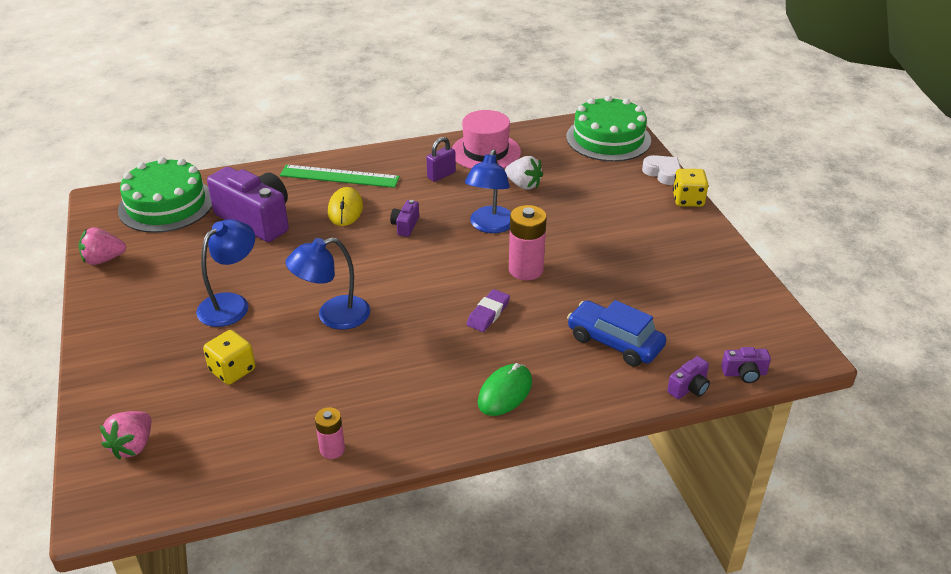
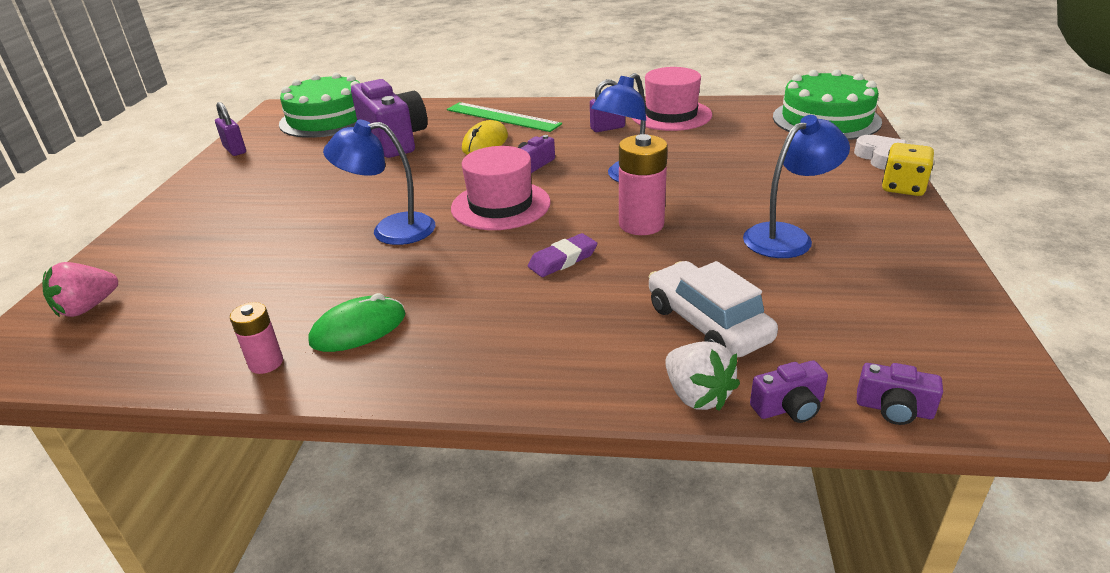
camera: 25 degrees right, 5 degrees down
pink strawberry [78,227,126,265] -> purple padlock [215,102,246,156]
blue lamp [196,219,255,327] -> blue lamp moved to [743,115,850,258]
yellow dice [203,330,255,385] -> none
green mouse [478,363,532,416] -> green mouse moved to [309,293,406,352]
white strawberry [505,156,543,190] -> white strawberry moved to [665,341,740,411]
blue car [567,300,666,367] -> white car [648,261,778,357]
none -> pink hat [451,146,551,230]

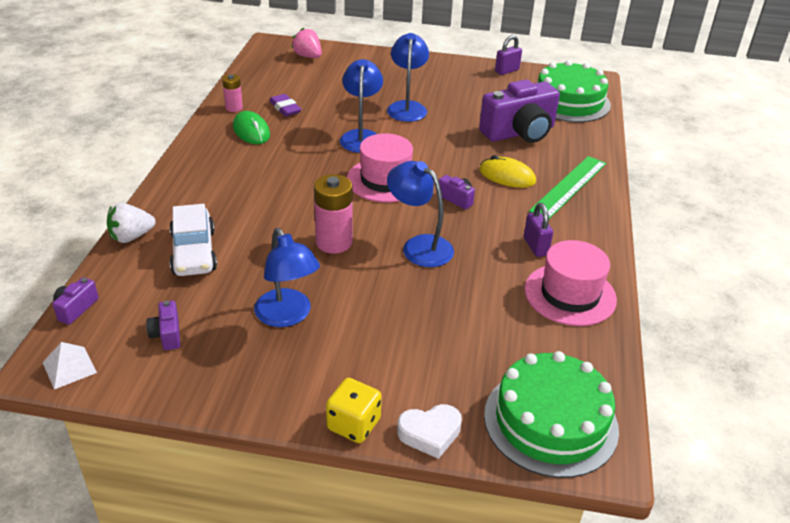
camera: 90 degrees right, 5 degrees up
purple eraser [528,233,597,277] -> purple eraser moved to [269,94,302,117]
white car [648,261,778,357] -> white car turned 105 degrees clockwise [169,204,217,276]
purple camera [750,360,828,423] -> purple camera moved to [146,300,180,350]
none -> white pyramid [42,342,97,389]
none -> blue lamp [387,33,429,122]

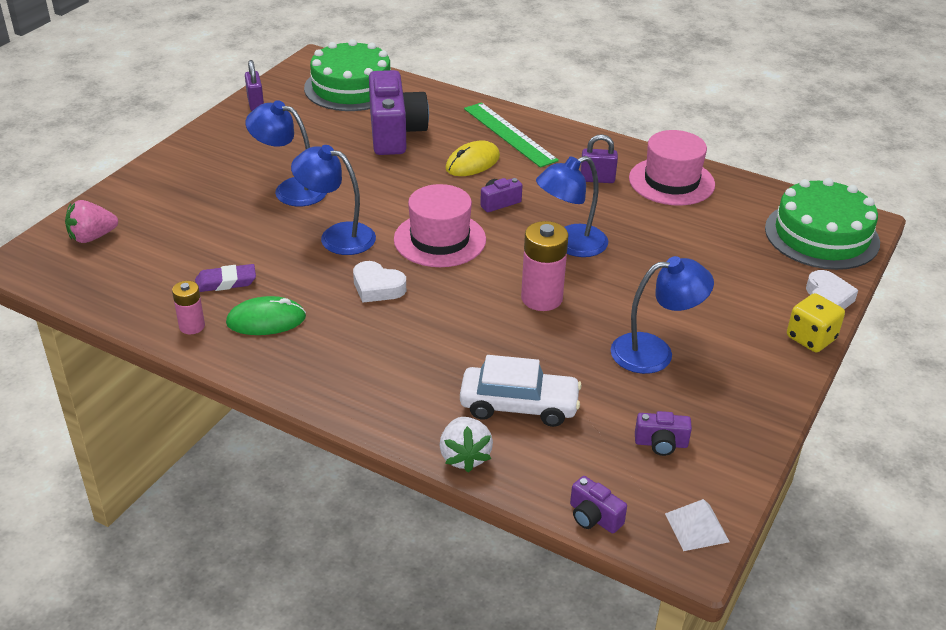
camera: 70 degrees left, 0 degrees up
none -> white heart [353,261,406,303]

